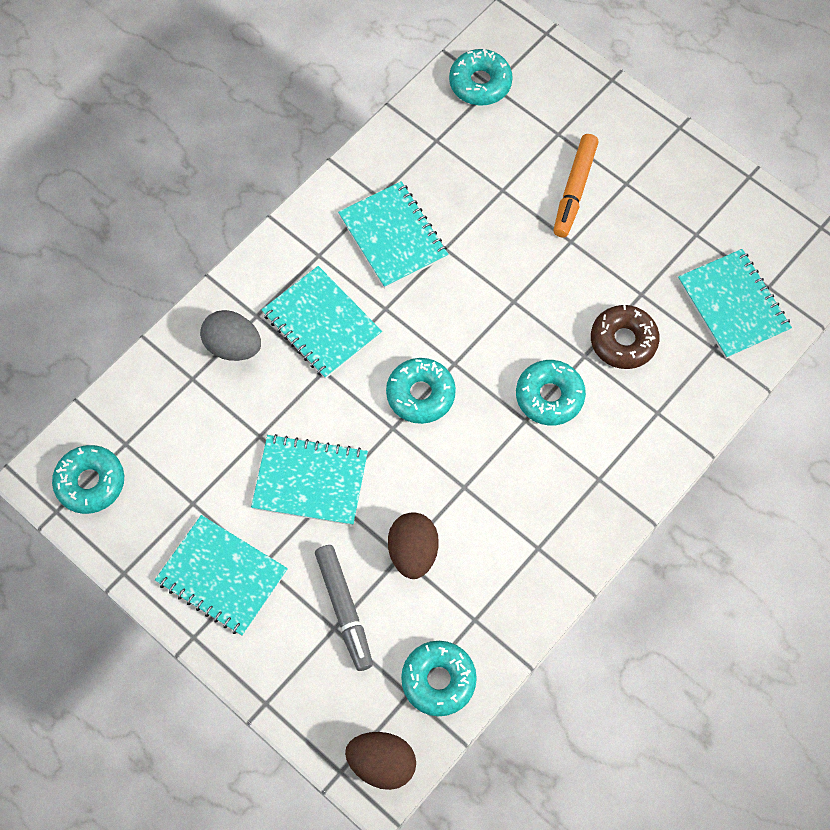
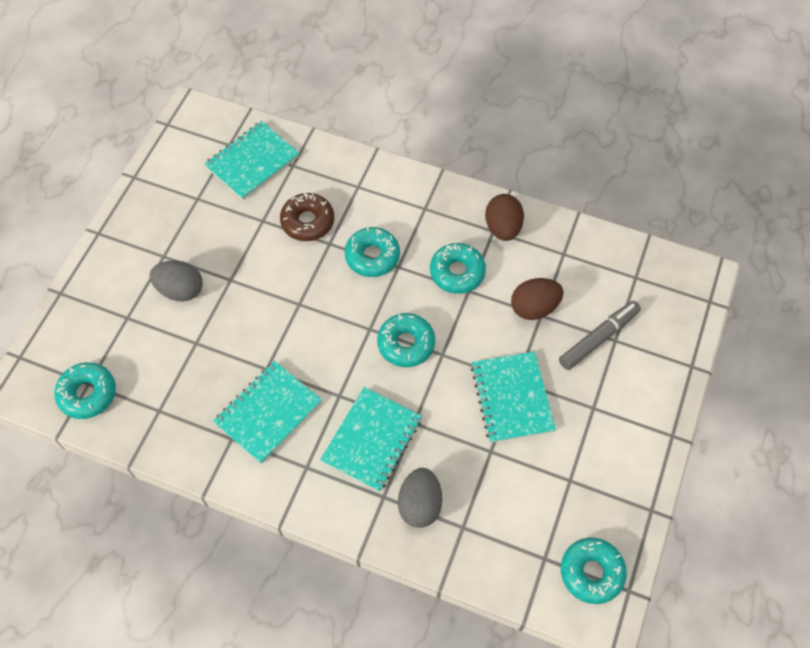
camera: 110 degrees left, 5 degrees down
turquoise notebook [155,515,288,636] -> none
brown egg [345,732,416,790] -> brown egg moved to [485,194,524,241]
turquoise donut [401,641,477,716] -> turquoise donut moved to [430,243,486,294]
orange marker [553,134,599,238] -> grey egg [150,260,203,302]

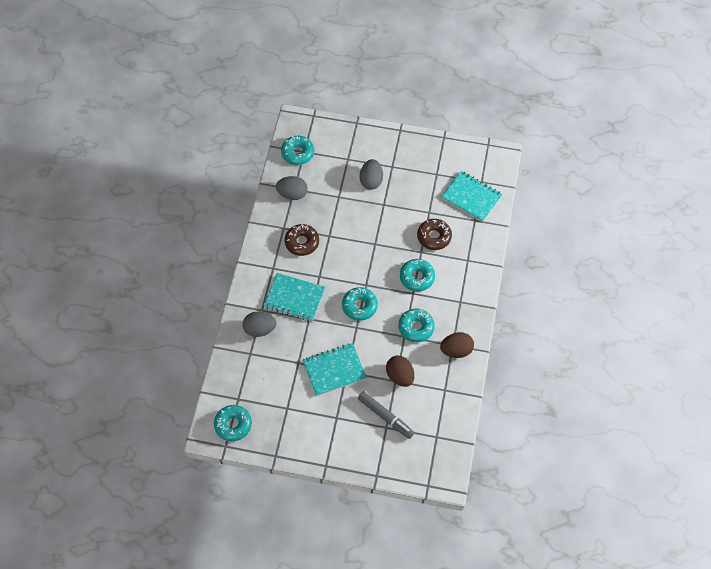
camera: 80 degrees right, 0 degrees up
turquoise notebook [213,361,322,464] -> brown donut [285,224,319,256]
none -> grey egg [276,176,307,200]

